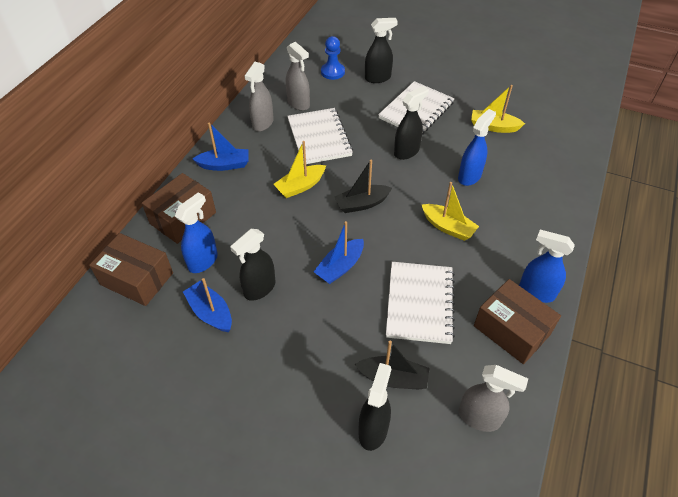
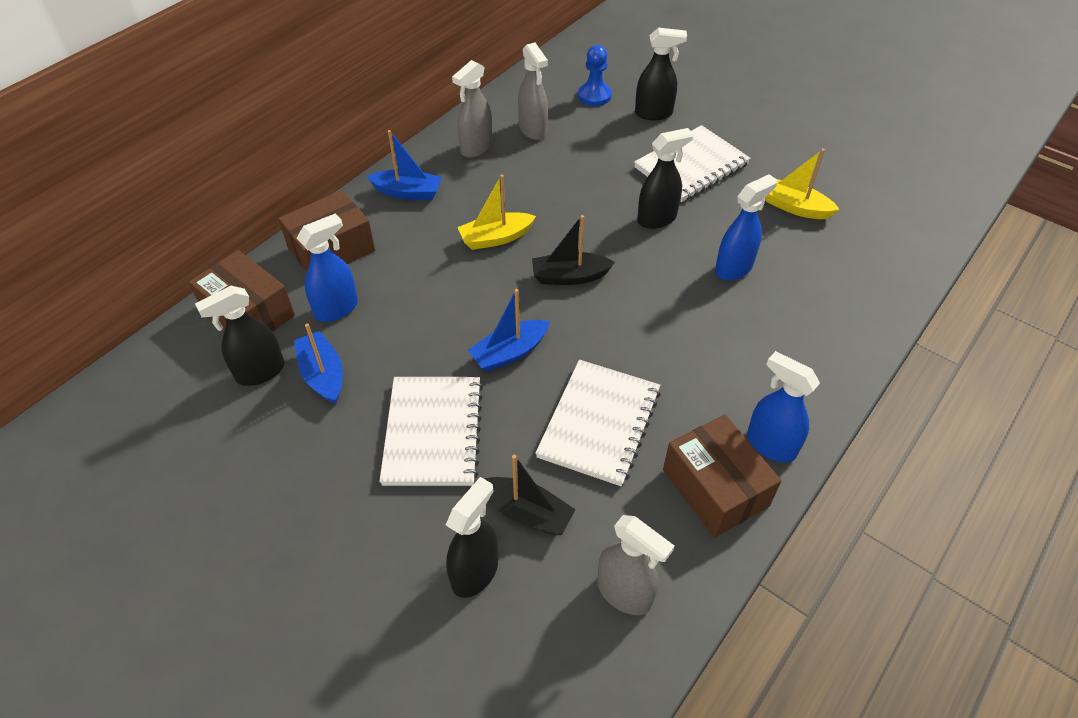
camera: 15 degrees right, 0 degrees up
black spray bottle [230,229,275,301] -> black spray bottle moved to [195,286,285,386]
white notebook [287,108,353,164] -> white notebook moved to [379,377,483,486]
yellow boat [422,182,479,241] -> none

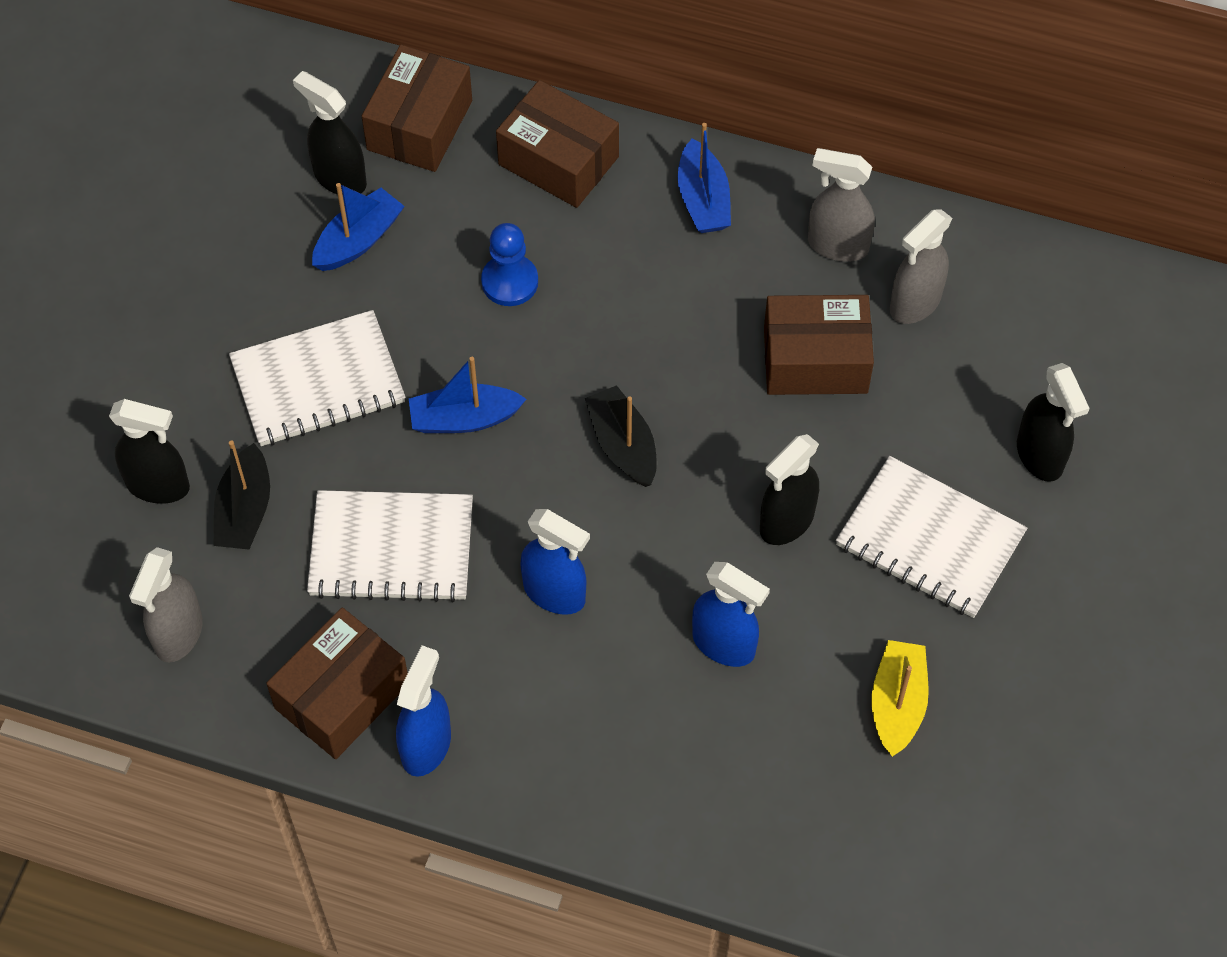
camera: 70 degrees right, 10 degrees up
blue spray bottle [297,214,358,322] -> blue spray bottle moved to [520,509,590,615]
yellow boat [457,175,536,250] -> none
blue boat [468,289,550,372] -> blue boat turned 45 degrees counterclockwise [409,357,526,433]
blue pawn [578,45,612,106] -> blue pawn moved to [481,223,538,306]
black spray bottle [637,128,694,229] -> black spray bottle turned 90 degrees clockwise [760,434,819,545]
none -> brown box [764,295,874,395]

